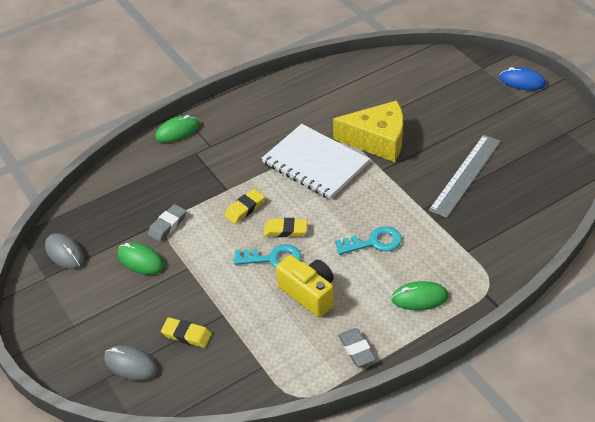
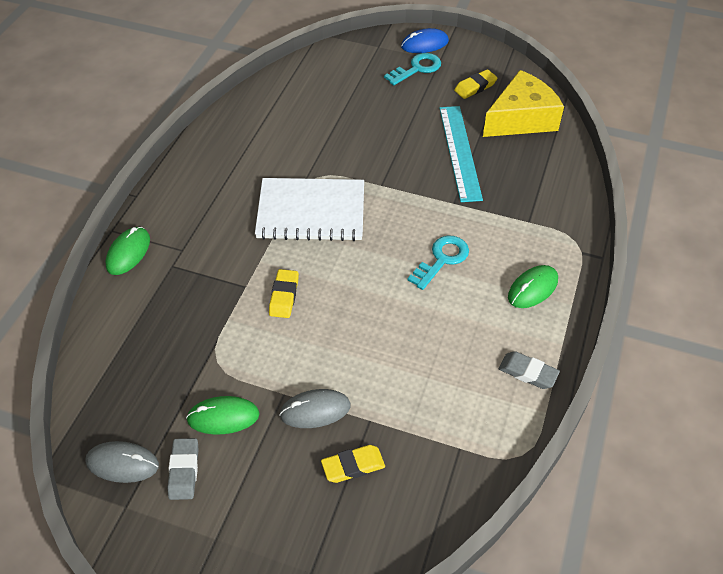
camera: 40 degrees left, 5 degrees up
grey mouse [104,345,158,381] -> grey mouse moved to [279,389,351,428]
grey eraser [148,204,187,242] -> grey eraser moved to [167,438,199,500]
turquoise key [234,244,301,268] -> turquoise key moved to [384,53,441,85]
yellow eraser [264,218,307,237] -> yellow eraser moved to [454,69,497,99]
yellow camera [276,255,334,317] -> none
yellow cheese [333,100,403,162] -> yellow cheese moved to [483,70,564,137]
grey ruler [429,135,501,218] -> turquoise ruler [439,106,483,202]

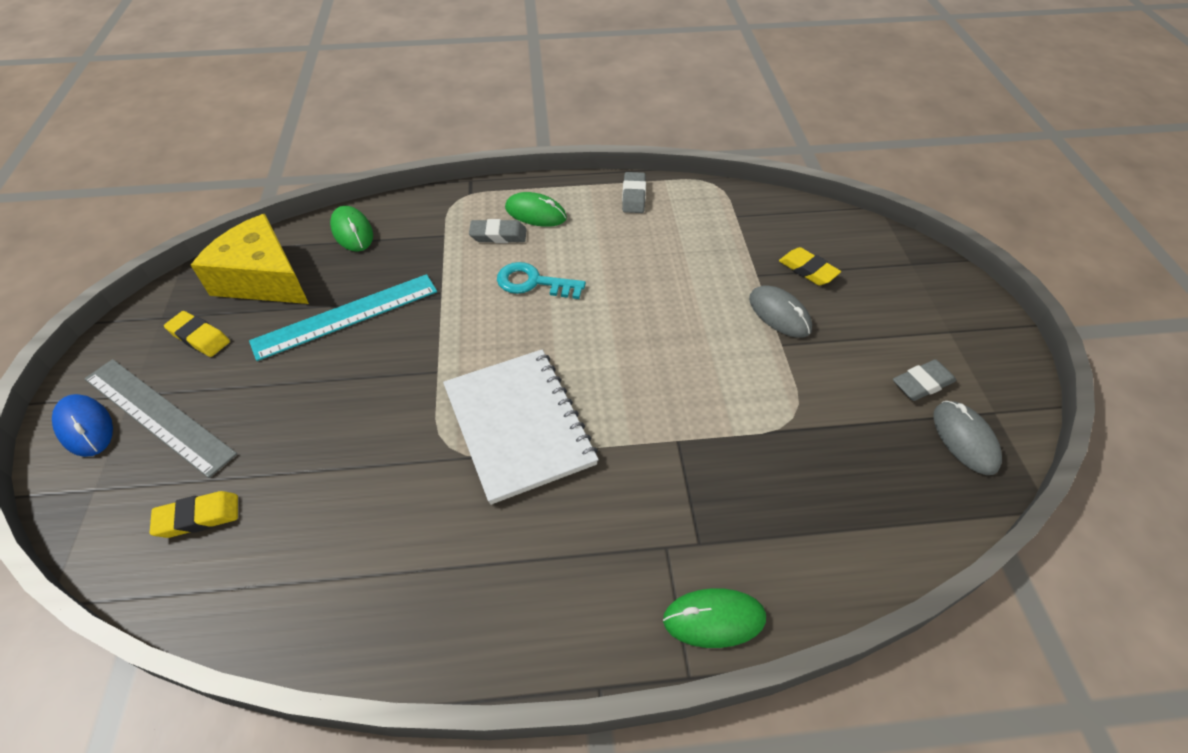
camera: 115 degrees left, 0 degrees up
green mouse [186,396,260,434] -> green mouse moved to [330,206,373,252]
yellow eraser [269,269,299,318] -> yellow eraser moved to [150,491,238,538]
turquoise key [384,53,441,85] -> grey ruler [84,359,237,478]
none -> grey eraser [469,219,527,243]

